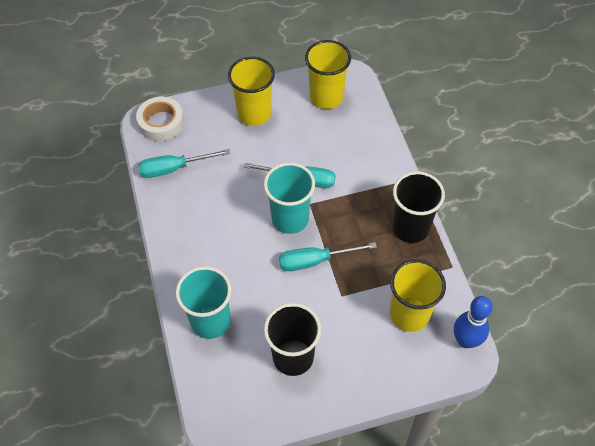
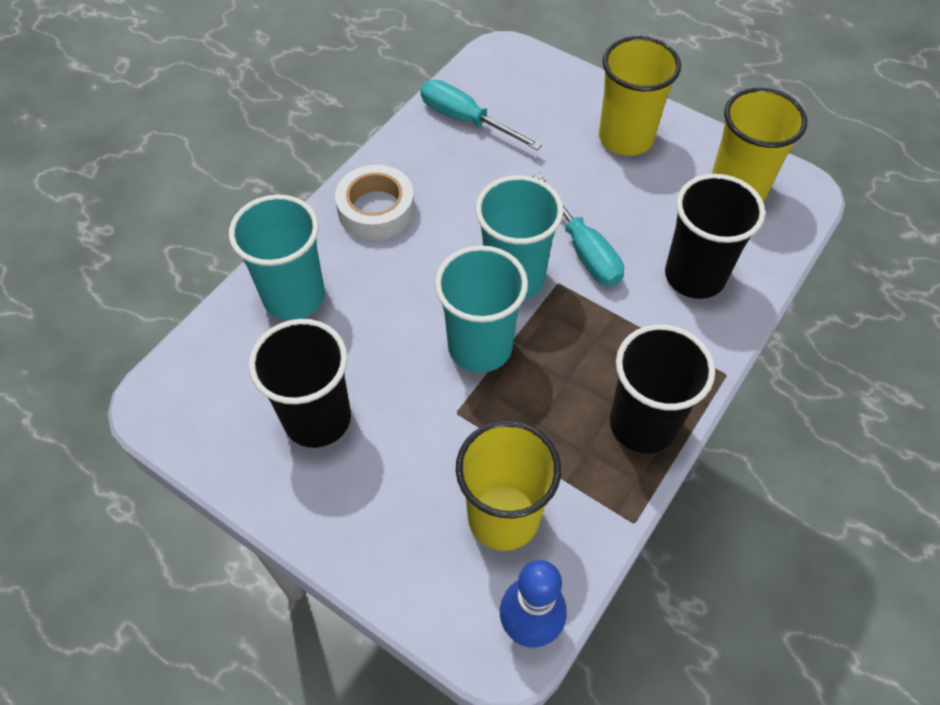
camera: 50 degrees right, 0 degrees up
white tape [136,97,184,141] -> white tape moved to [335,165,415,240]
turquoise screwdriver [279,242,377,271] -> turquoise cup [435,245,528,373]
none -> black cup [665,174,765,299]

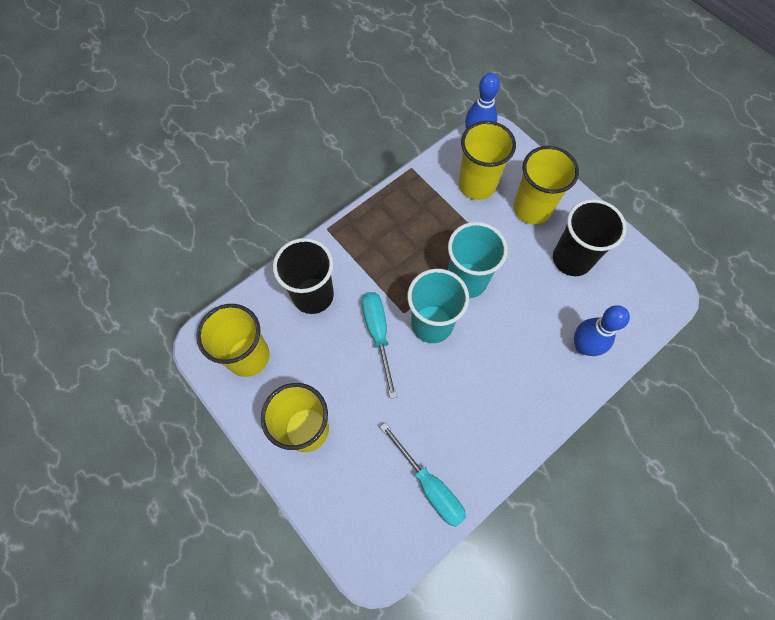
camera: 165 degrees left, 10 degrees up
turquoise cup [229,195,325,320] -> blue bowling pin [574,305,630,356]
white tape [335,165,415,240] -> none
black cup [610,324,715,453] -> none
none -> yellow cup [513,146,579,224]

